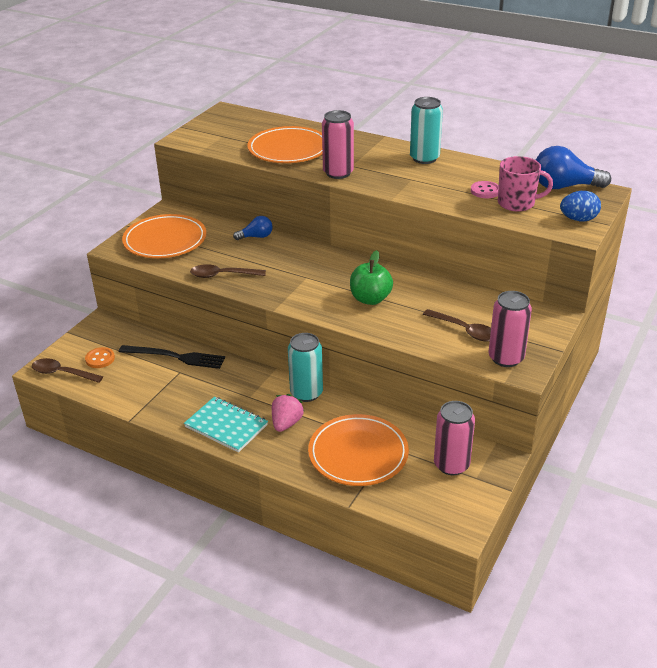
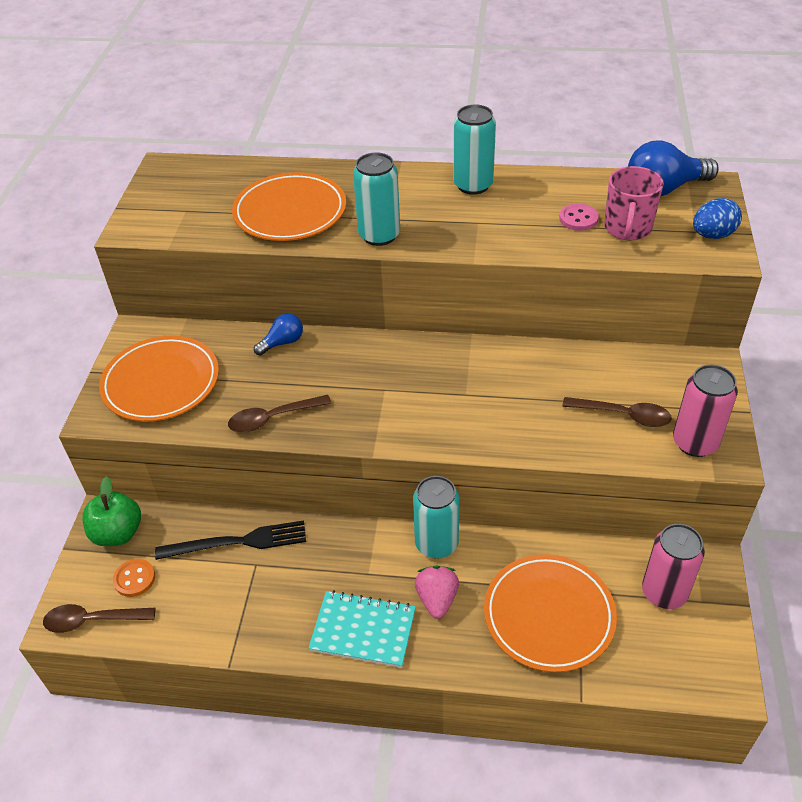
camera: 20 degrees left, 10 degrees up
pink can [322,110,354,179] -> turquoise can [353,152,400,246]
green apple [350,250,393,305] -> green apple moved to [82,476,141,546]
pink mug [498,156,553,212] -> pink mug turned 120 degrees clockwise [605,166,664,240]

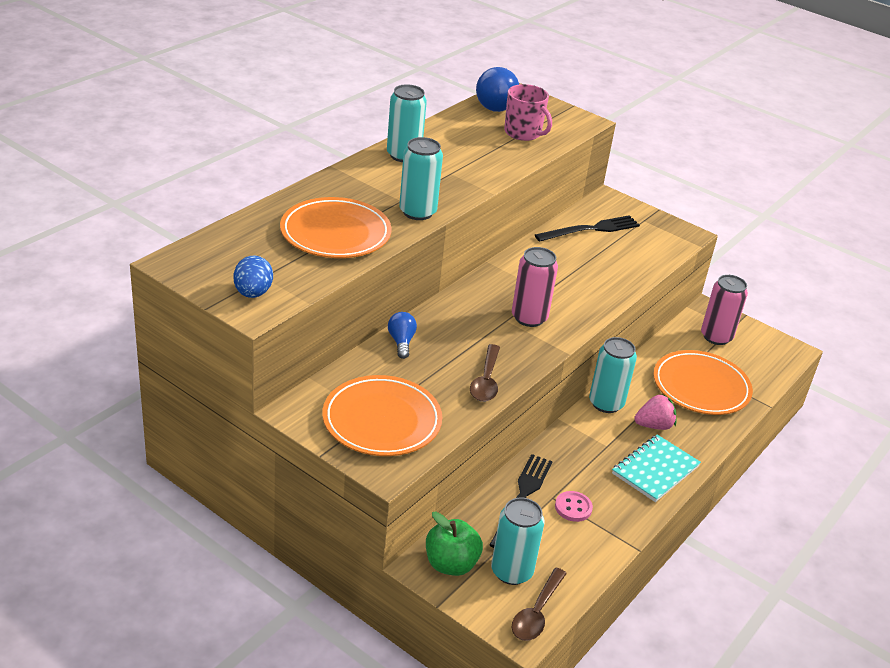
camera: 65 degrees left, 10 degrees down
orange button [113,559,155,597] -> turquoise can [491,498,545,585]
pink strawberry [415,565,459,619] -> pink strawberry turned 135 degrees clockwise [634,394,676,430]
pink button [559,204,599,231] -> pink button moved to [555,491,593,522]
brown spoon [562,397,672,427] -> none
pink can [673,365,738,457] -> pink can moved to [512,247,558,327]
blue egg [693,198,742,239] -> blue egg moved to [234,256,273,298]
none -> black fork [535,215,640,242]

